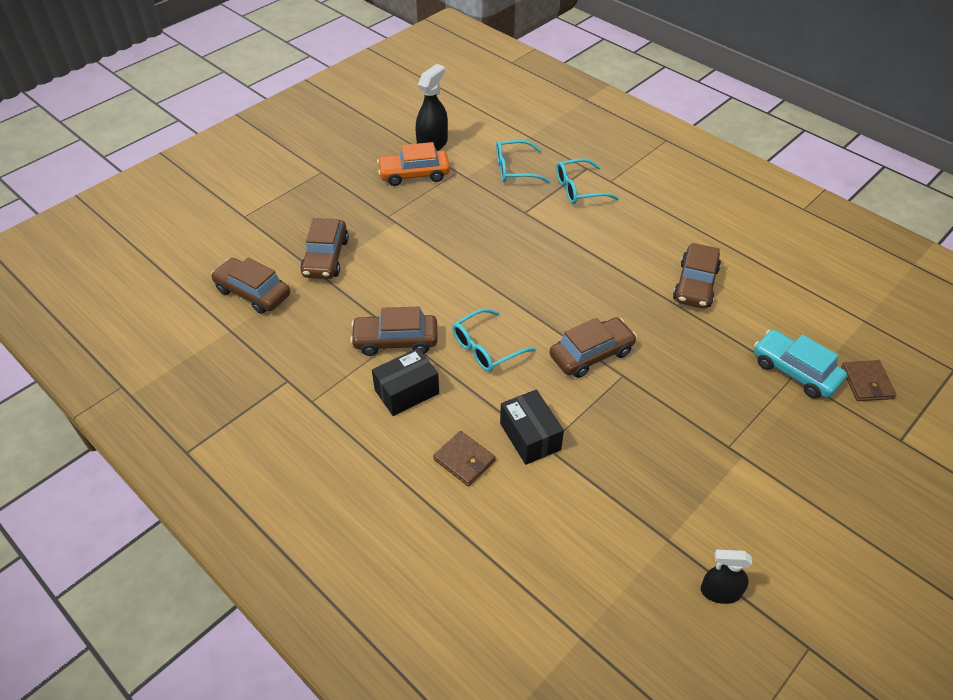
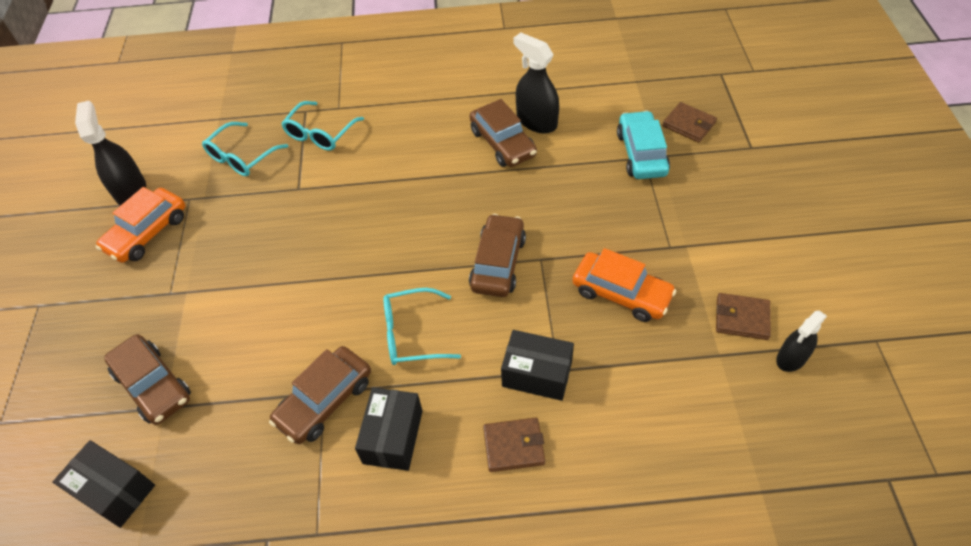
camera: 45 degrees left, 5 degrees up
brown car [211,258,290,314] -> black box [53,440,155,528]
turquoise glasses [452,308,536,372] -> turquoise glasses turned 75 degrees clockwise [383,288,461,365]
turquoise car [754,330,847,399] -> turquoise car turned 90 degrees clockwise [617,111,670,179]
none -> black spray bottle [514,33,559,134]
none -> orange car [572,248,676,322]
none -> brown wallet [716,293,771,340]

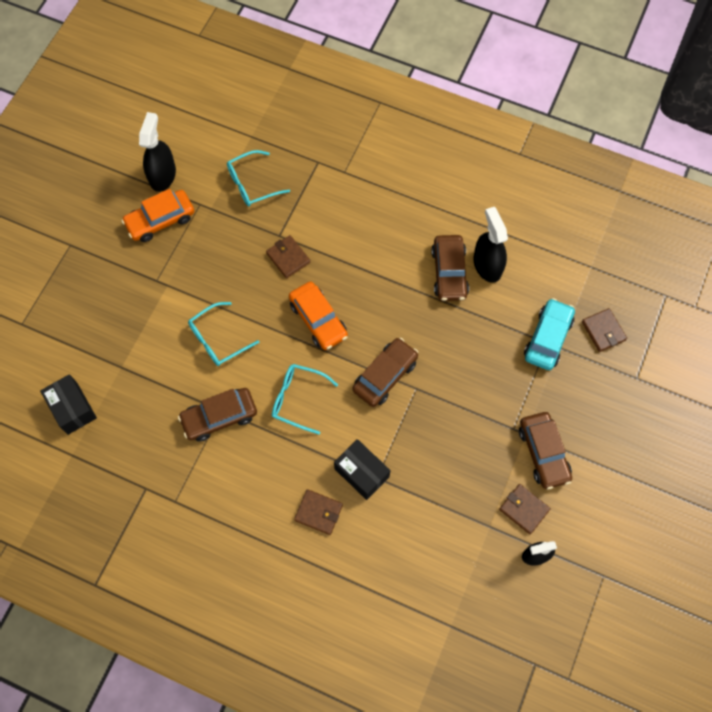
camera: 25 degrees right, 15 degrees up
brown car [104,334,191,425] -> brown car moved to [519,412,572,489]
turquoise glasses [281,101,364,151] -> turquoise glasses moved to [188,302,259,366]
black box [355,387,423,471] -> none
orange car [572,248,676,322] -> orange car moved to [289,281,348,350]
none -> brown wallet [266,235,311,279]

